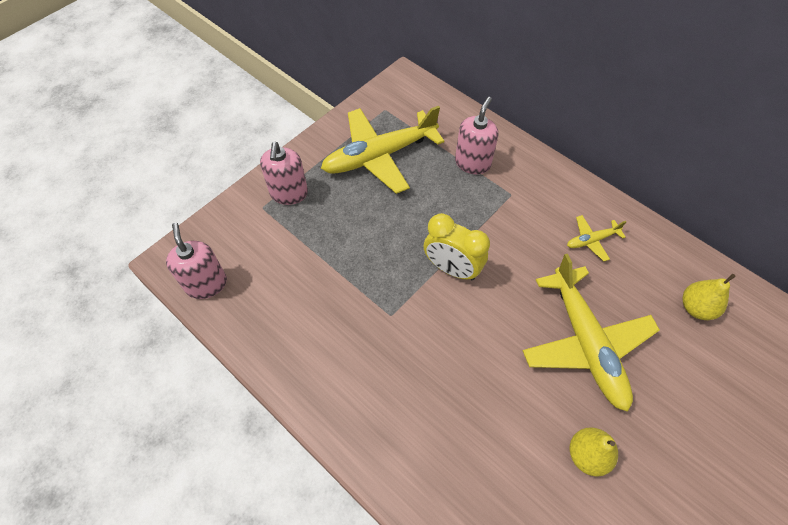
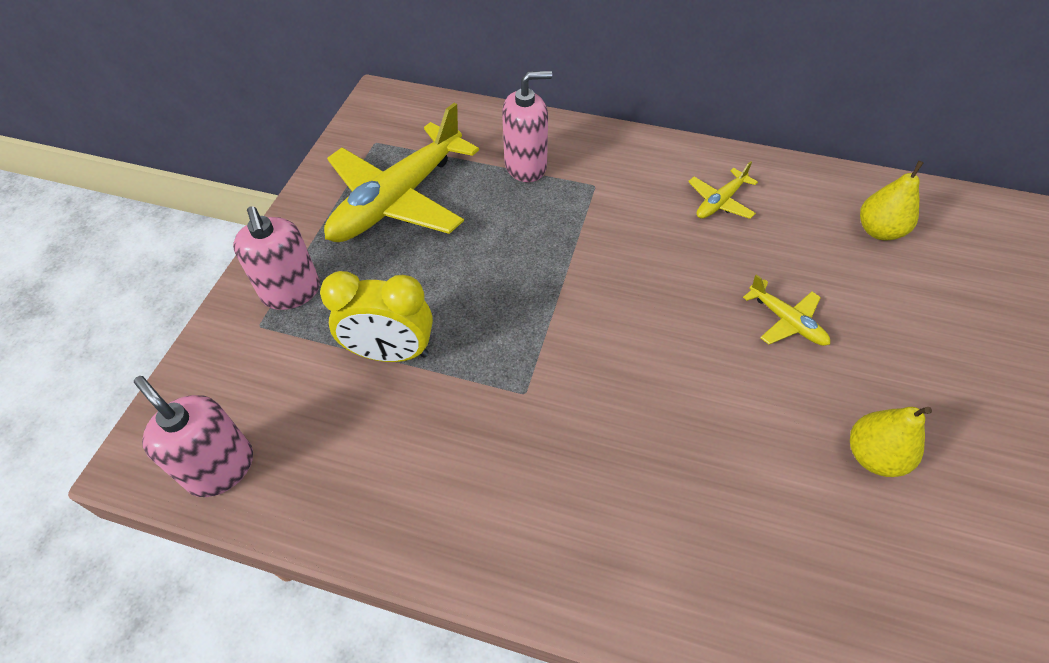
camera: 25 degrees left, 5 degrees down
yellow clock [424,213,490,280] -> yellow clock moved to [320,271,433,362]
pink soap dispenser [455,97,498,174] -> pink soap dispenser turned 75 degrees clockwise [502,71,552,182]
yellow plane [523,254,660,412] -> yellow plane [743,274,830,346], size x0.44

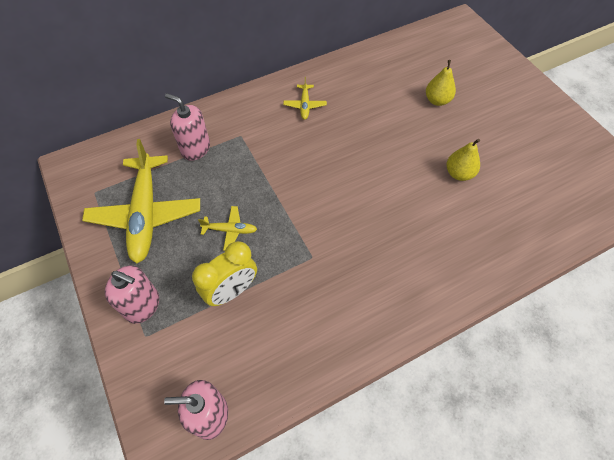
camera: 45 degrees left, 5 degrees up
pink soap dispenser [502,71,552,182] -> pink soap dispenser turned 90 degrees counterclockwise [165,93,210,161]
yellow plane [743,274,830,346] -> yellow plane moved to [198,206,257,251]
yellow pear [860,161,924,241] -> yellow pear moved to [426,60,456,106]

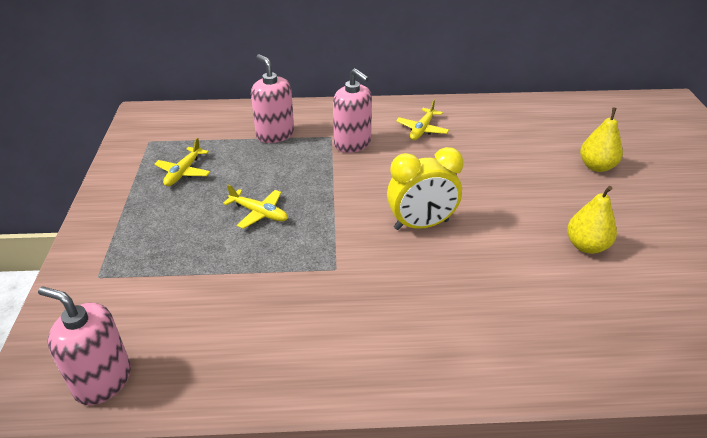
camera: 25 degrees right, 20 degrees down
yellow plane [82,139,200,263] -> yellow plane [154,138,210,186], size x0.44
pink soap dispenser [105,265,159,324] -> pink soap dispenser moved to [333,68,372,153]
yellow clock [192,241,257,306] -> yellow clock moved to [387,147,464,230]

